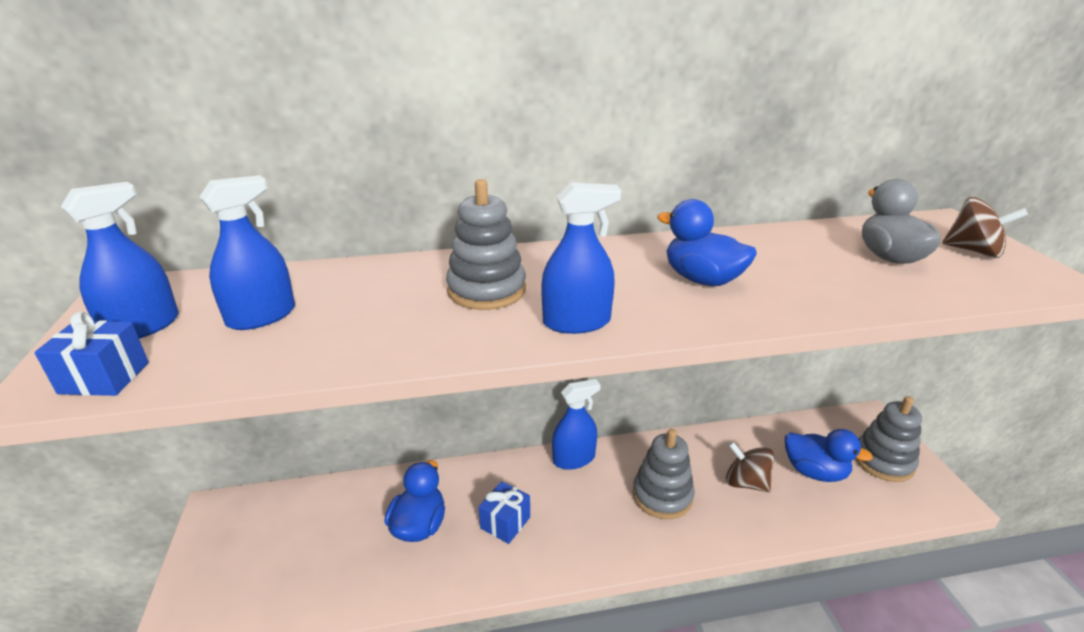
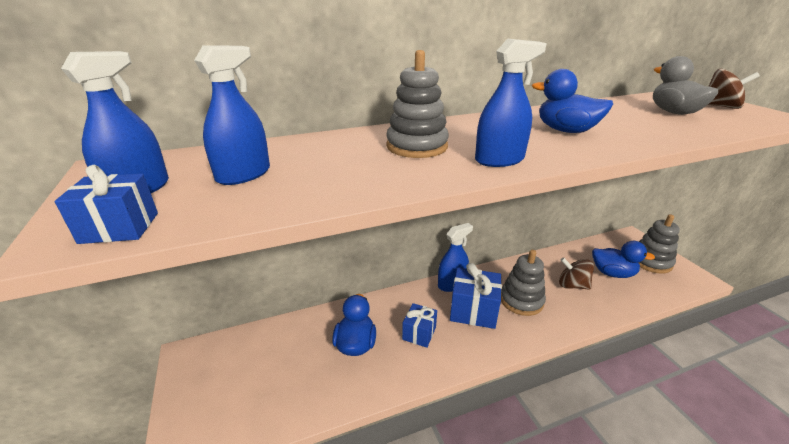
camera: 10 degrees left, 0 degrees up
none -> blue gift [450,263,502,329]

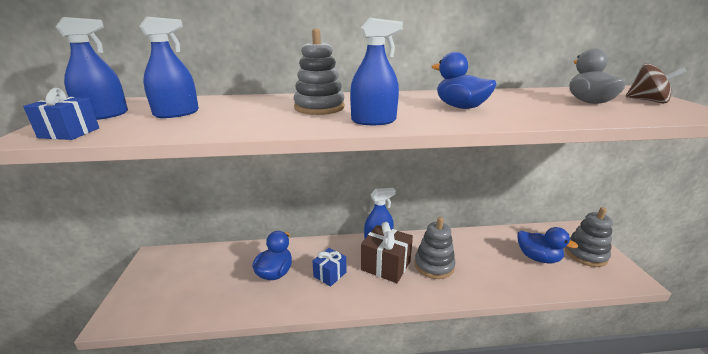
camera: 15 degrees right, 5 degrees down
blue gift [450,263,502,329] -> brown gift [361,222,413,283]
brown spinning top [559,258,594,290] -> none

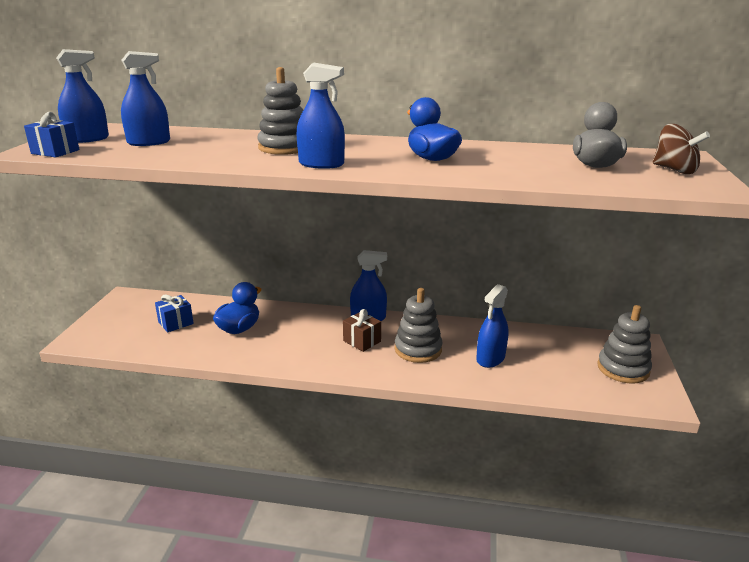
camera: 15 degrees right, 0 degrees up
blue gift [312,248,346,287] -> blue gift moved to [155,295,194,332]
brown gift [361,222,413,283] -> brown gift [343,309,381,352], size x0.62
blue duck [518,227,578,263] -> none
none -> blue spray bottle [476,284,509,368]

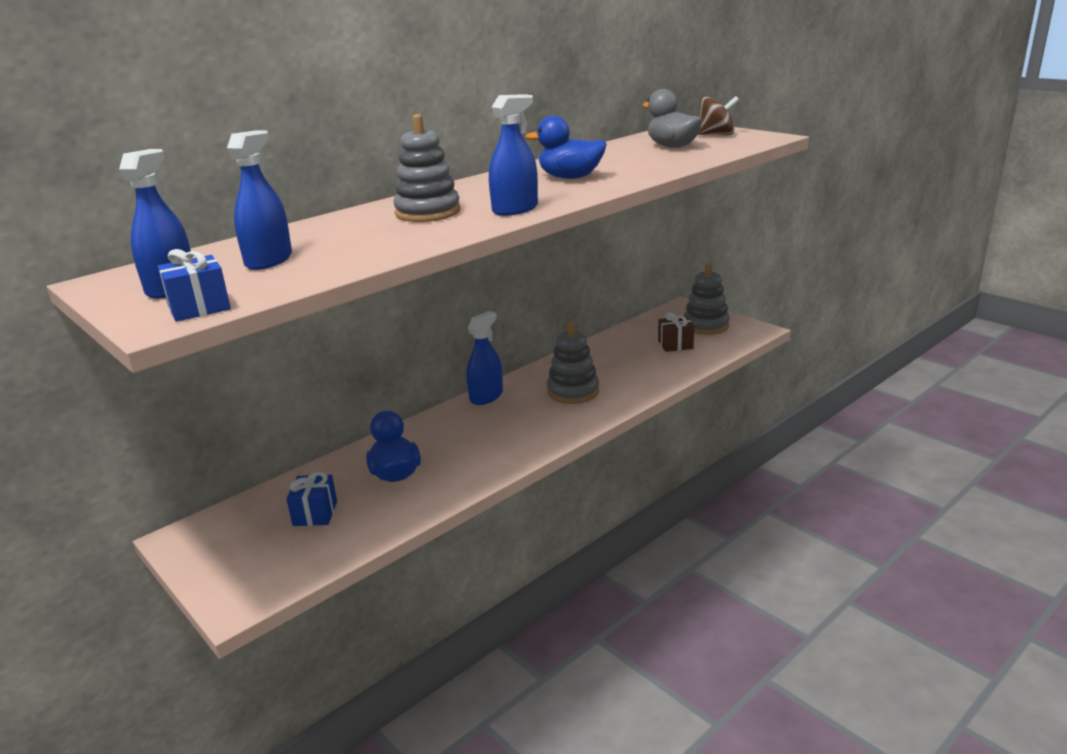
camera: 50 degrees left, 0 degrees up
brown gift [343,309,381,352] -> brown gift moved to [658,312,694,352]
blue spray bottle [476,284,509,368] -> none

